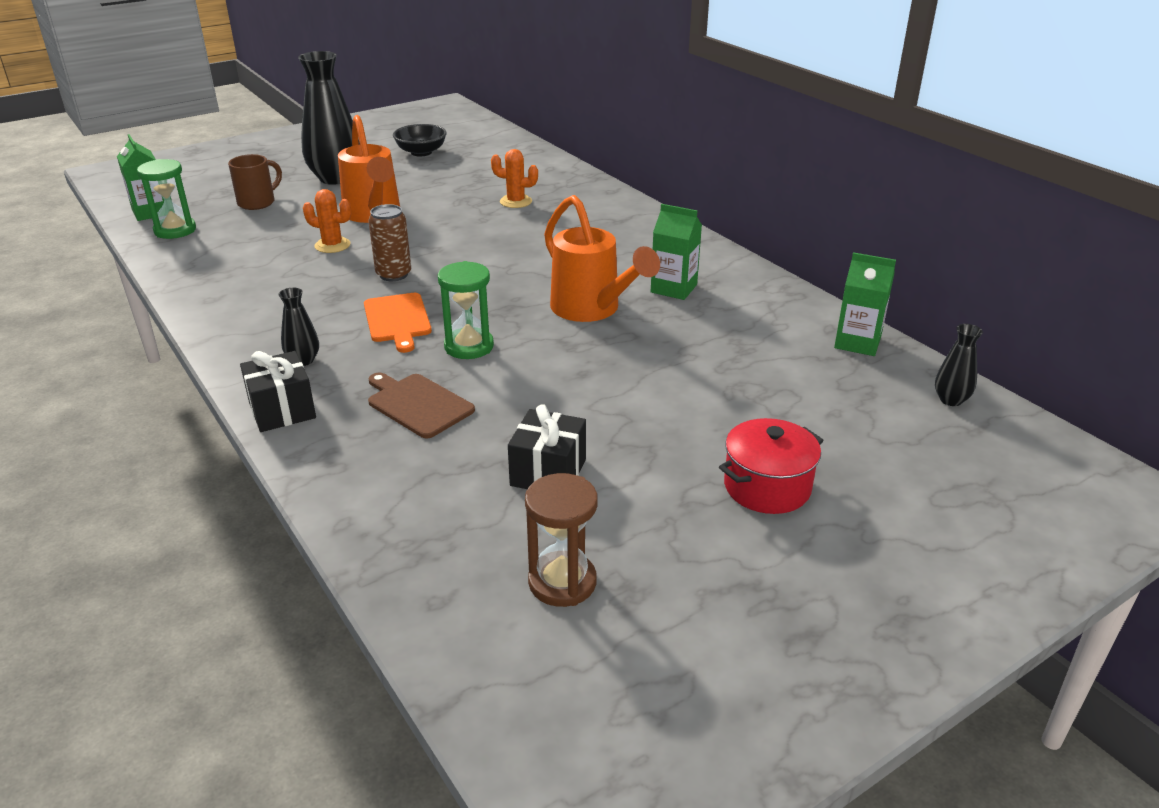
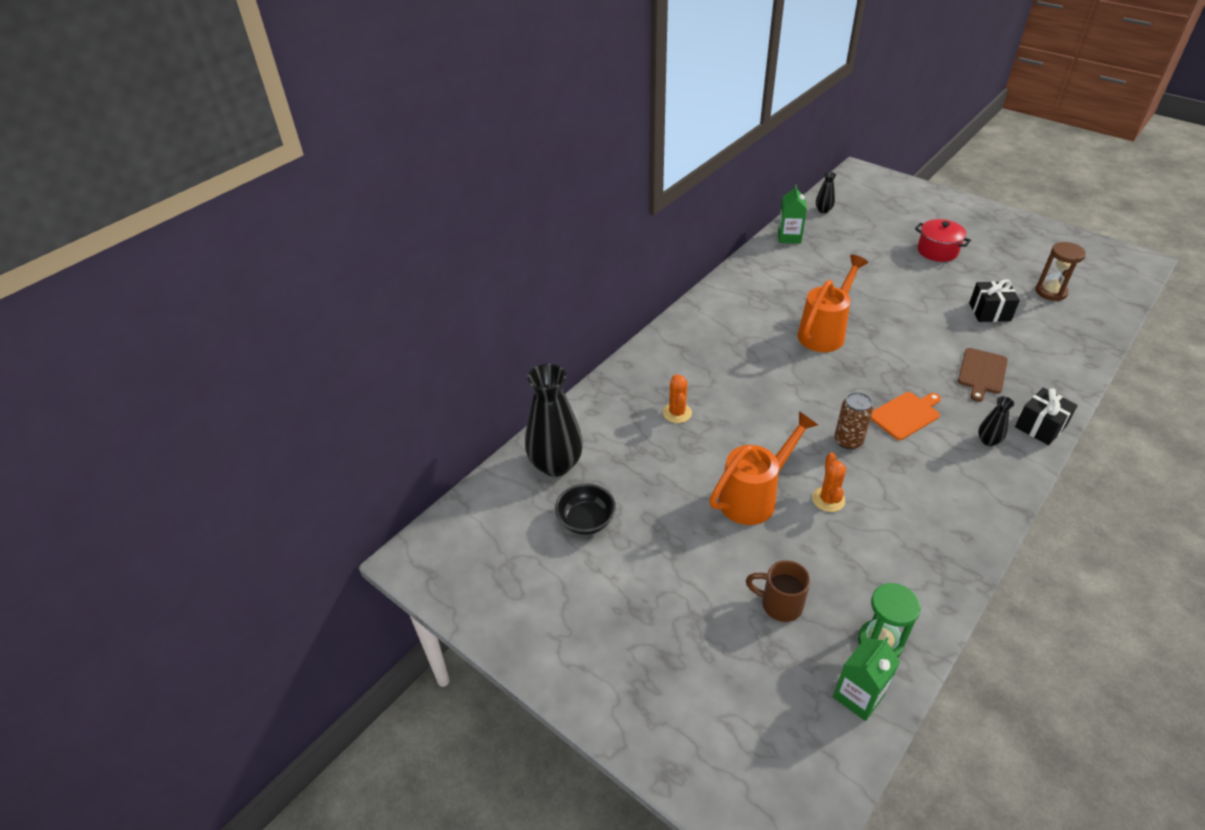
camera: 105 degrees left, 10 degrees up
black vase [298,51,360,185] -> black vase moved to [525,364,583,477]
green hourglass [438,261,494,359] -> none
green carton [651,204,702,300] -> none

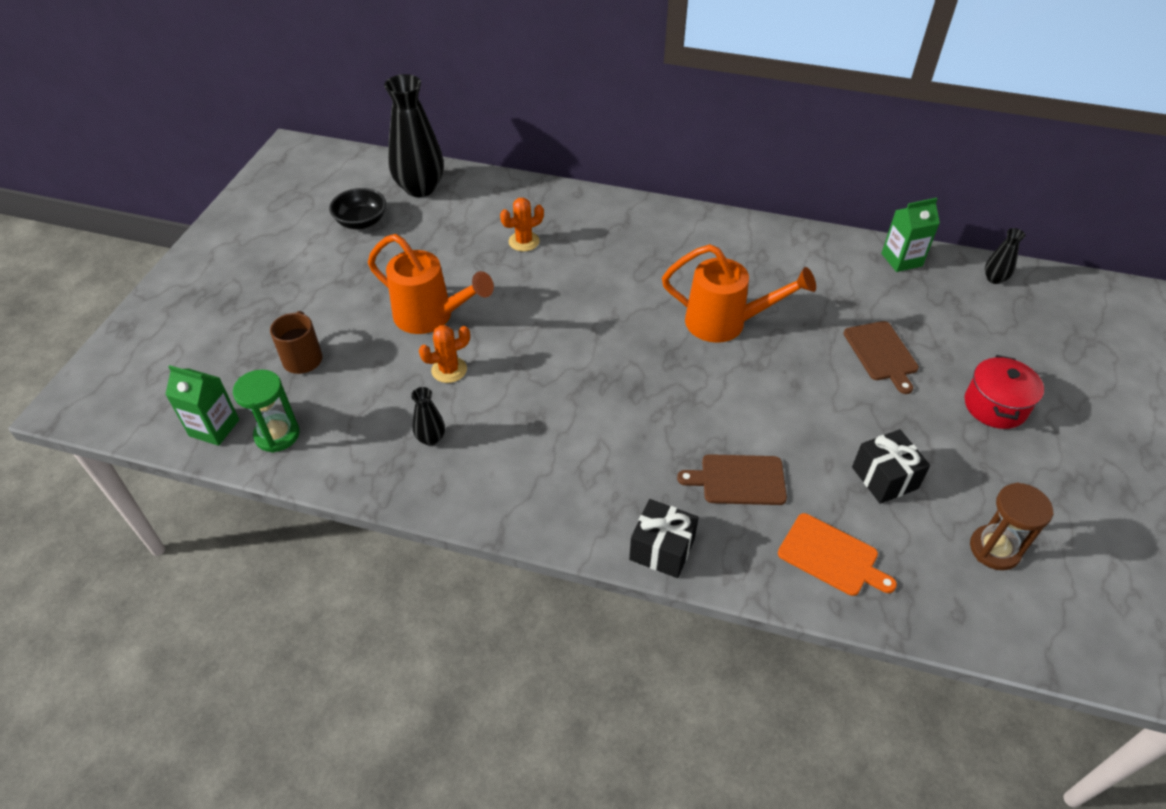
camera: 65 degrees right, 5 degrees up
brown can [834,392,873,450] -> none
orange cutting board [871,392,941,440] -> orange cutting board moved to [778,513,897,596]
black vase [978,396,1014,446] -> black vase moved to [411,387,445,446]
none -> brown cutting board [843,321,919,394]

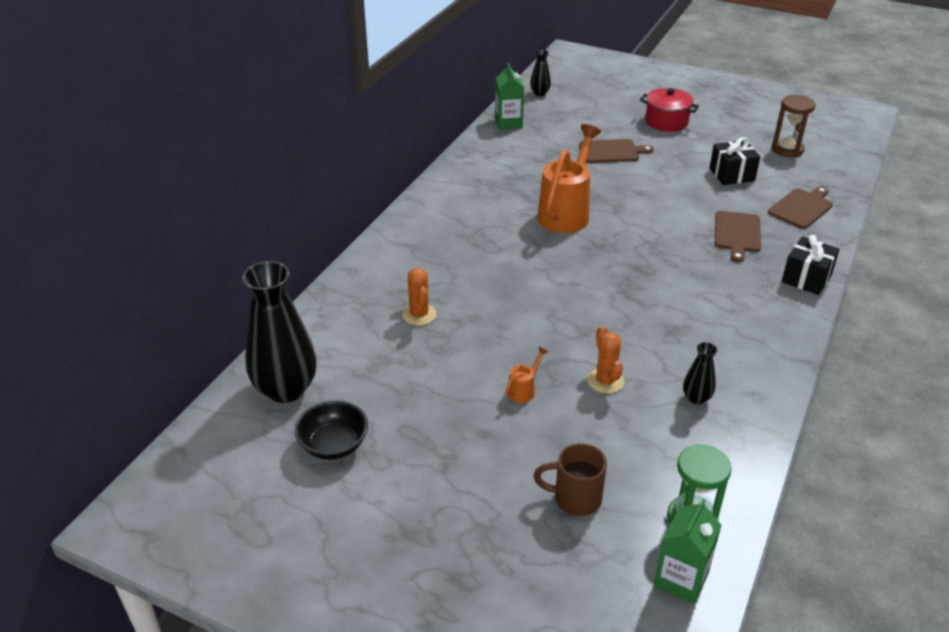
camera: 80 degrees left, 10 degrees down
orange watering can [368,234,494,334] -> orange watering can [505,347,548,403], size x0.42
orange cutting board [778,513,897,596] -> brown cutting board [768,187,833,229]

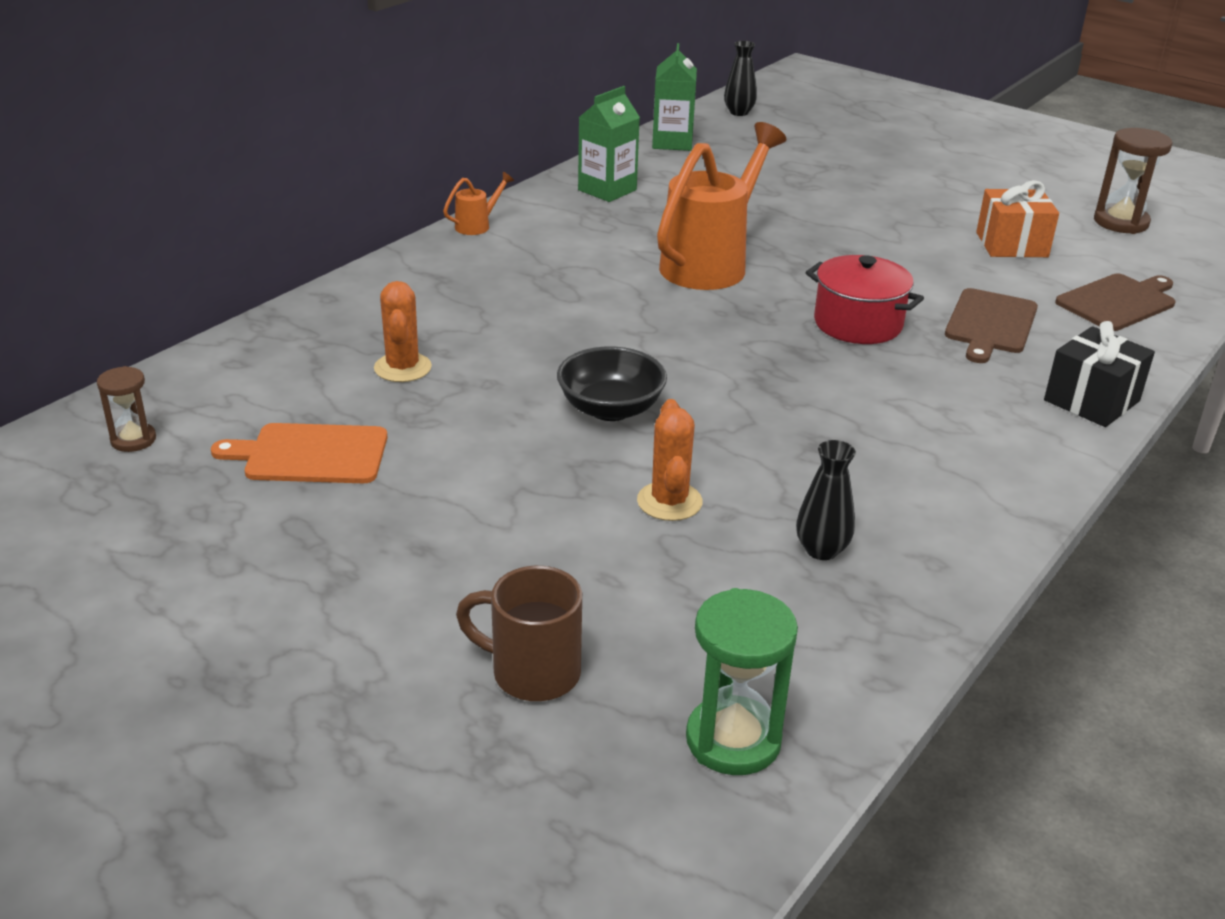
camera: 10 degrees right, 5 degrees down
black vase [242,261,317,403] -> brown hourglass [97,366,156,452]
black bowl [294,401,368,460] -> black bowl moved to [557,346,667,421]
orange watering can [505,347,548,403] -> orange watering can moved to [443,172,514,235]
brown cutting board [579,139,654,163] -> none
red pot [640,88,699,132] -> red pot moved to [806,255,924,344]
green carton [653,498,722,604] -> green carton moved to [578,86,640,202]
black gift [710,137,760,185] -> orange gift [976,180,1059,257]
none -> orange cutting board [211,423,388,483]

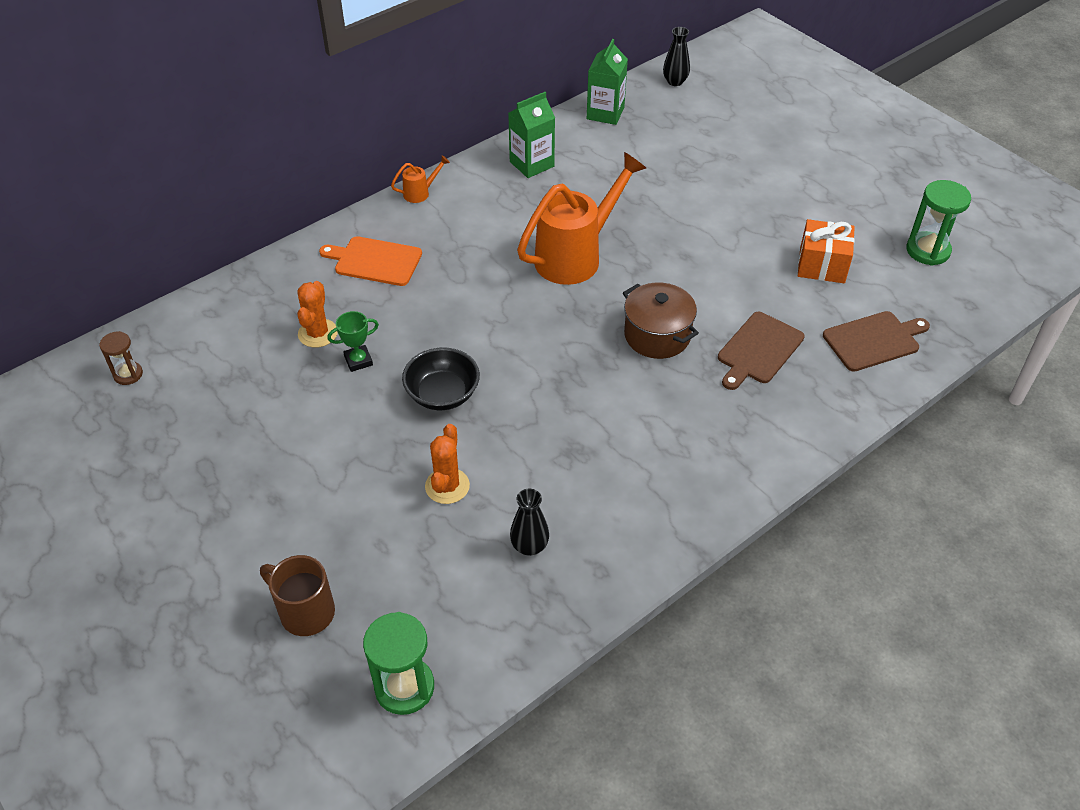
camera: 15 degrees right, 15 degrees up
orange cutting board [211,423,388,483] -> orange cutting board moved to [319,236,422,286]
red pot [806,255,924,344] -> brown pot [623,283,699,359]
black gift [1044,321,1155,427] -> none
brown hourglass [1094,128,1172,234] -> green hourglass [906,180,971,266]
none -> green trophy [328,311,379,372]

